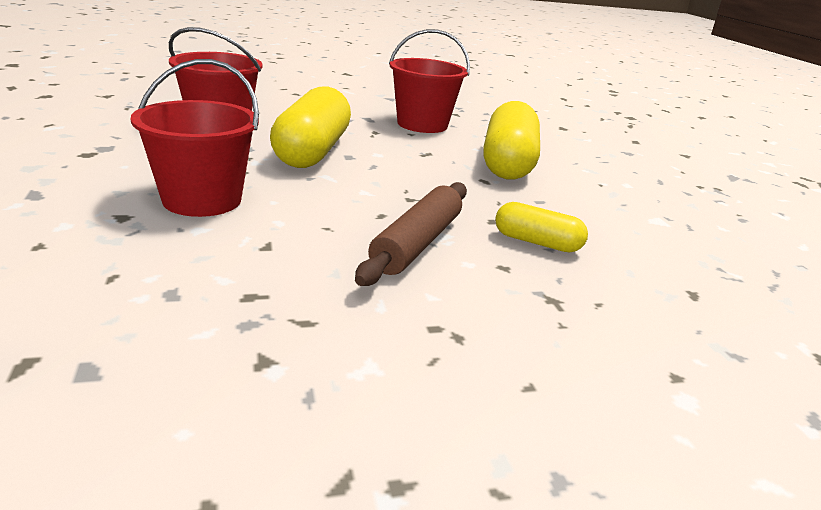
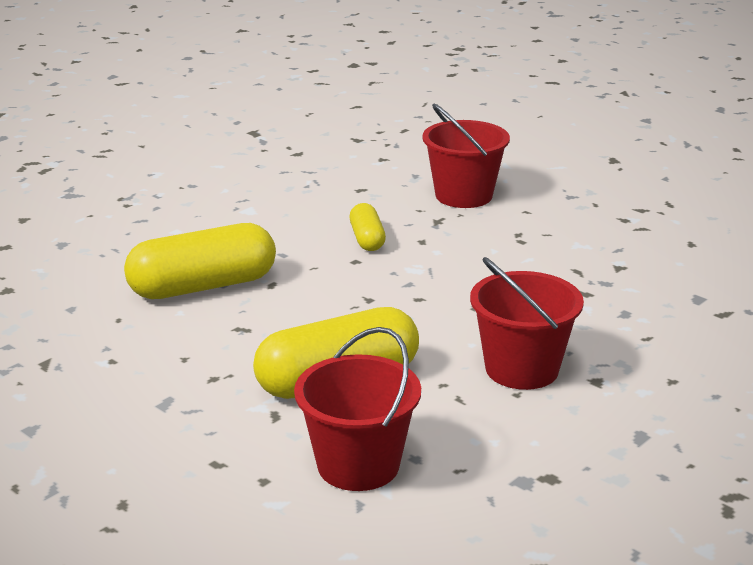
camera: 120 degrees left, 0 degrees up
brown rolling pin [355,182,467,286] -> none
red bucket [389,29,470,133] -> red bucket moved to [422,103,510,208]

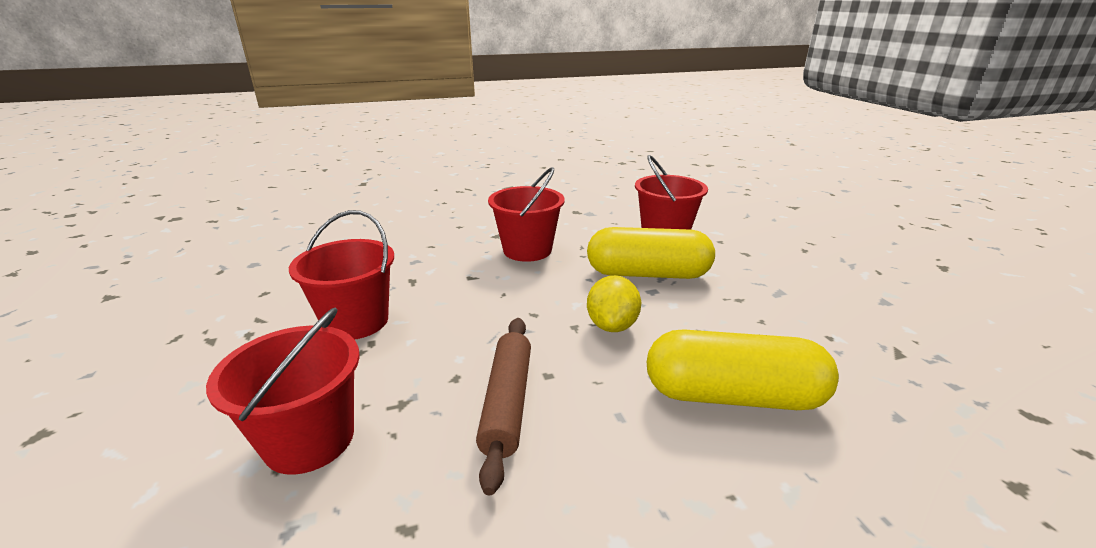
camera: 150 degrees left, 0 degrees up
yellow capsule [350,203,386,251] -> brown rolling pin [476,318,531,496]
none -> red bucket [289,210,394,339]
none -> yellow lemon [587,275,641,332]

